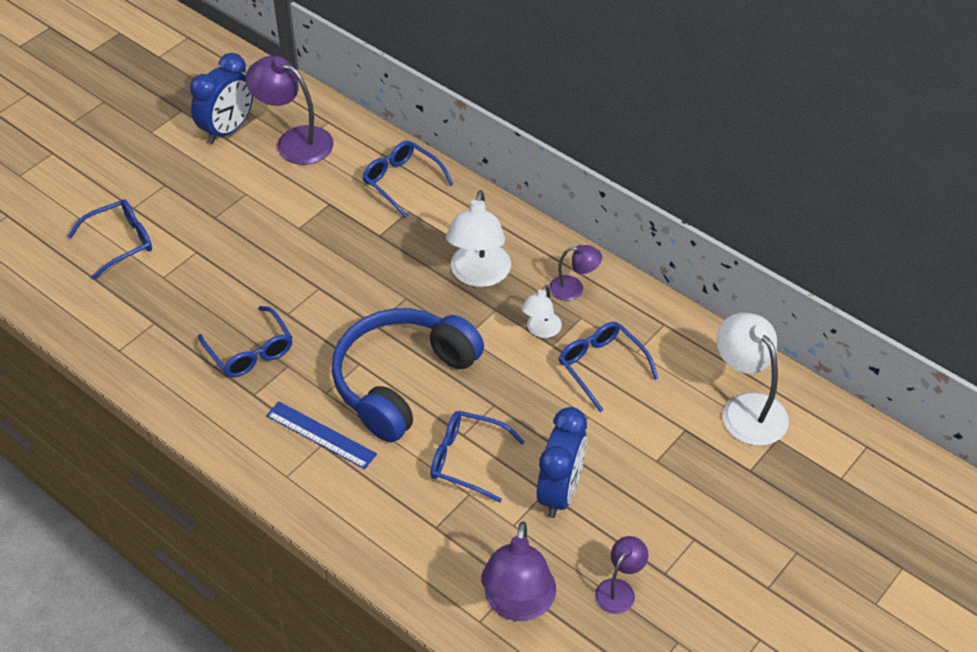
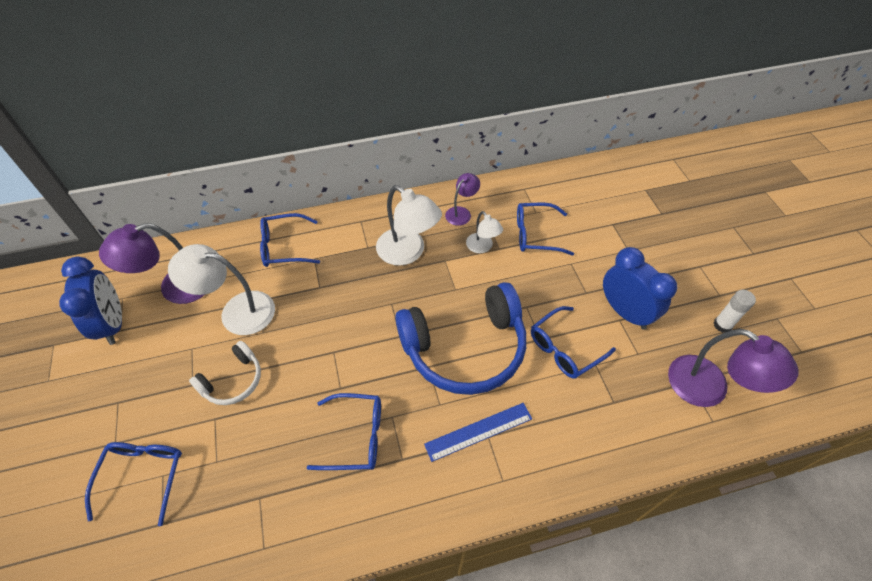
camera: 55 degrees left, 5 degrees up
blue headphones [332,308,484,442] -> blue headphones turned 90 degrees counterclockwise [395,282,526,395]
purple lamp [595,536,648,614] -> white glue stick [714,290,756,333]
white lamp [716,313,789,446] -> white lamp moved to [168,244,275,335]
none -> white headphones [189,341,261,405]

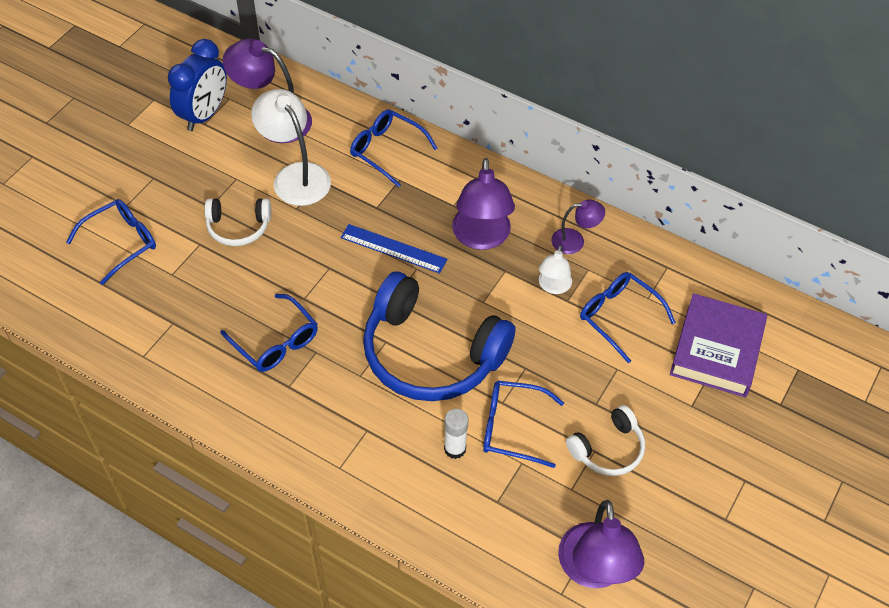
camera: 45 degrees right, 0 degrees up
white lamp [376,185,442,266] -> purple lamp [452,158,515,250]
blue ruler [424,403,532,462] -> blue ruler moved to [341,224,447,273]
blue clock [603,247,677,330] -> white headphones [566,405,645,476]
white glue stick [714,290,756,333] -> white glue stick moved to [444,409,469,459]
none -> purple book [670,293,767,397]

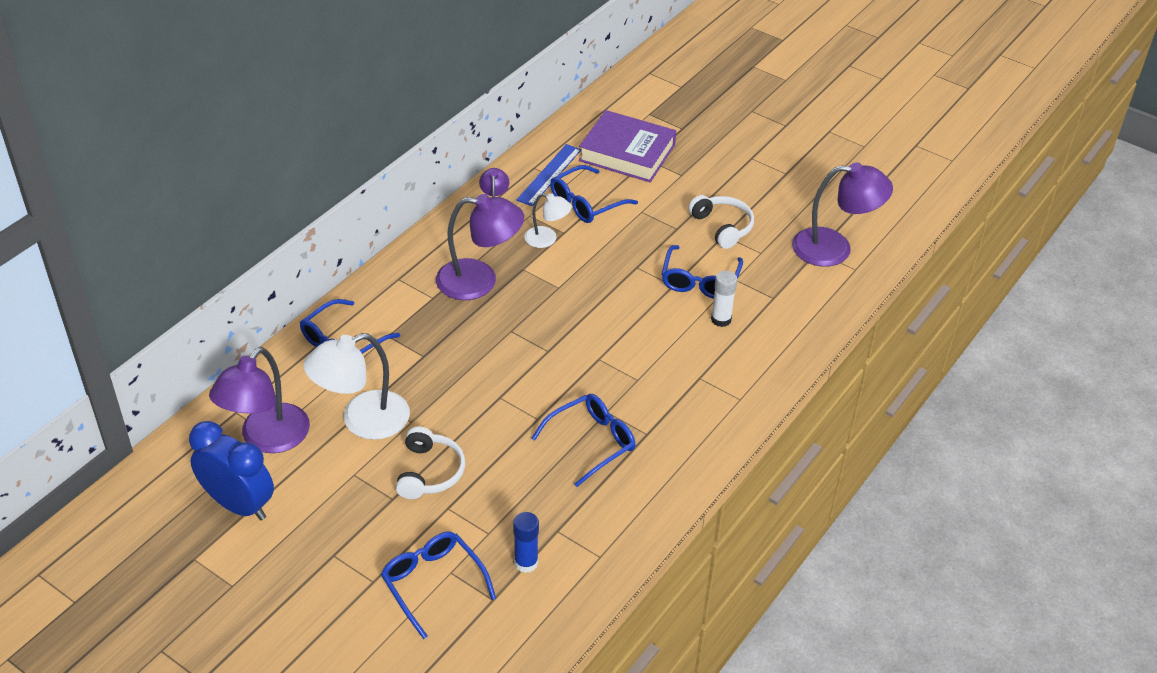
camera: 85 degrees left, 10 degrees down
blue ruler [341,224,447,273] -> blue ruler moved to [516,144,581,206]
blue headphones [363,271,515,401] -> none
none -> blue glue stick [513,512,539,573]

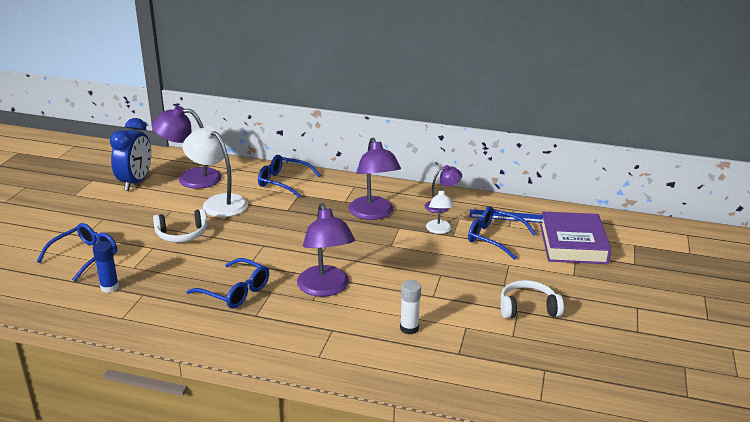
camera: 70 degrees right, 15 degrees down
blue glasses [662,245,743,299] -> none
white headphones [688,195,754,249] -> white headphones turned 135 degrees counterclockwise [501,280,564,318]
purple lamp [792,162,893,267] -> purple lamp moved to [297,203,355,297]

